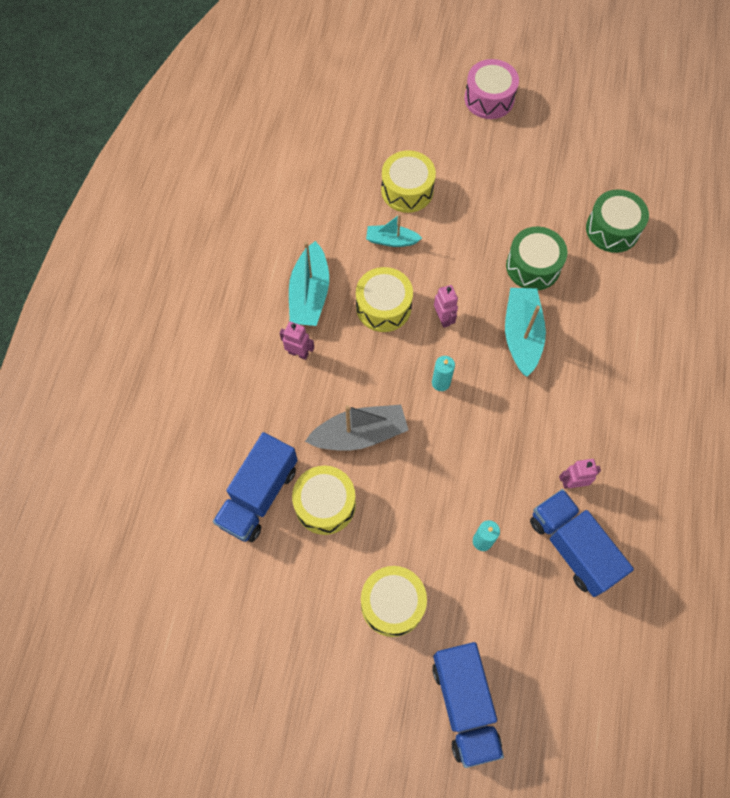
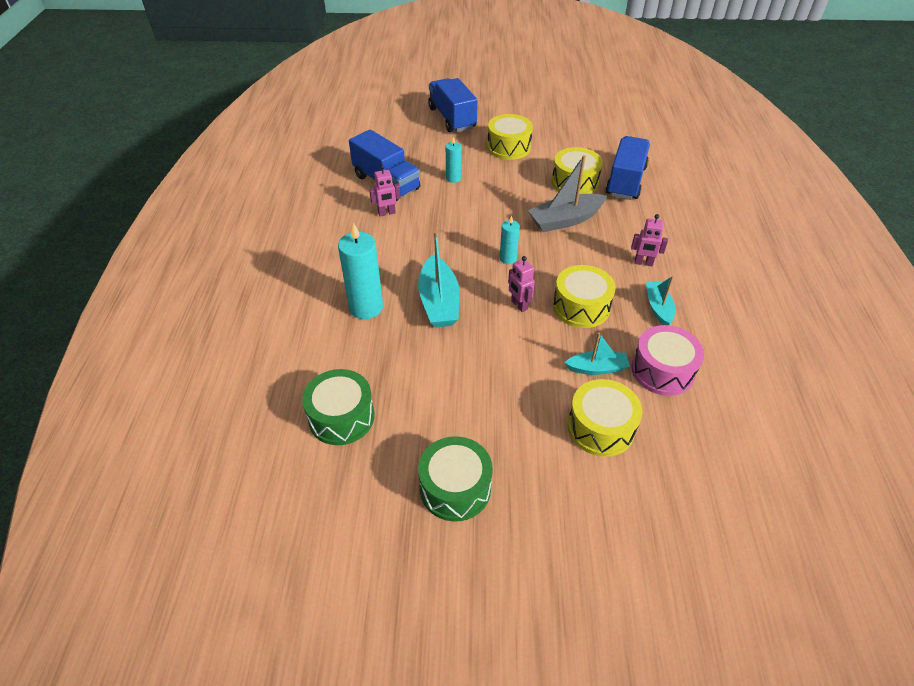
camera: 170 degrees right, 20 degrees down
turquoise boat [289,241,329,326] -> turquoise boat [646,276,675,325], size x0.60
pink drum [465,59,519,119] -> pink drum moved to [631,325,704,396]
green drum [506,227,567,290] -> green drum moved to [418,436,493,522]
none -> turquoise candle [338,222,383,319]

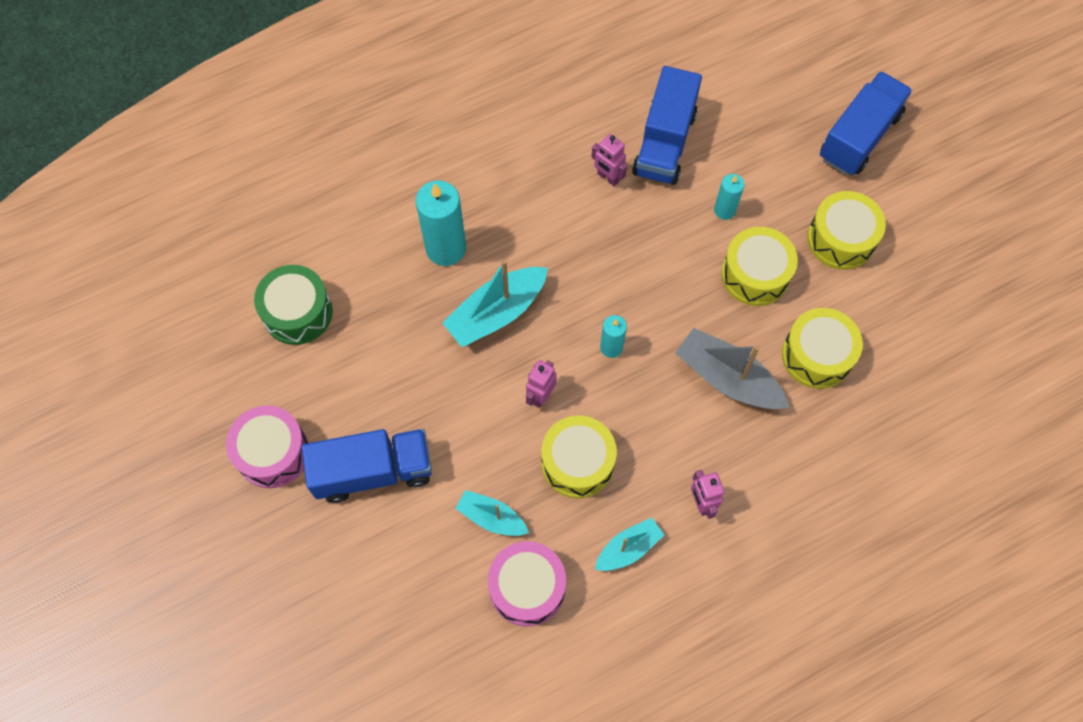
camera: 60 degrees right, 20 degrees up
green drum [418,436,493,522] -> pink drum [226,406,308,488]
turquoise boat [565,332,630,375] -> turquoise boat turned 150 degrees clockwise [455,490,529,536]
yellow drum [568,379,642,457] -> yellow drum moved to [721,227,798,306]
blue truck [606,136,650,200] -> blue truck moved to [302,429,432,503]

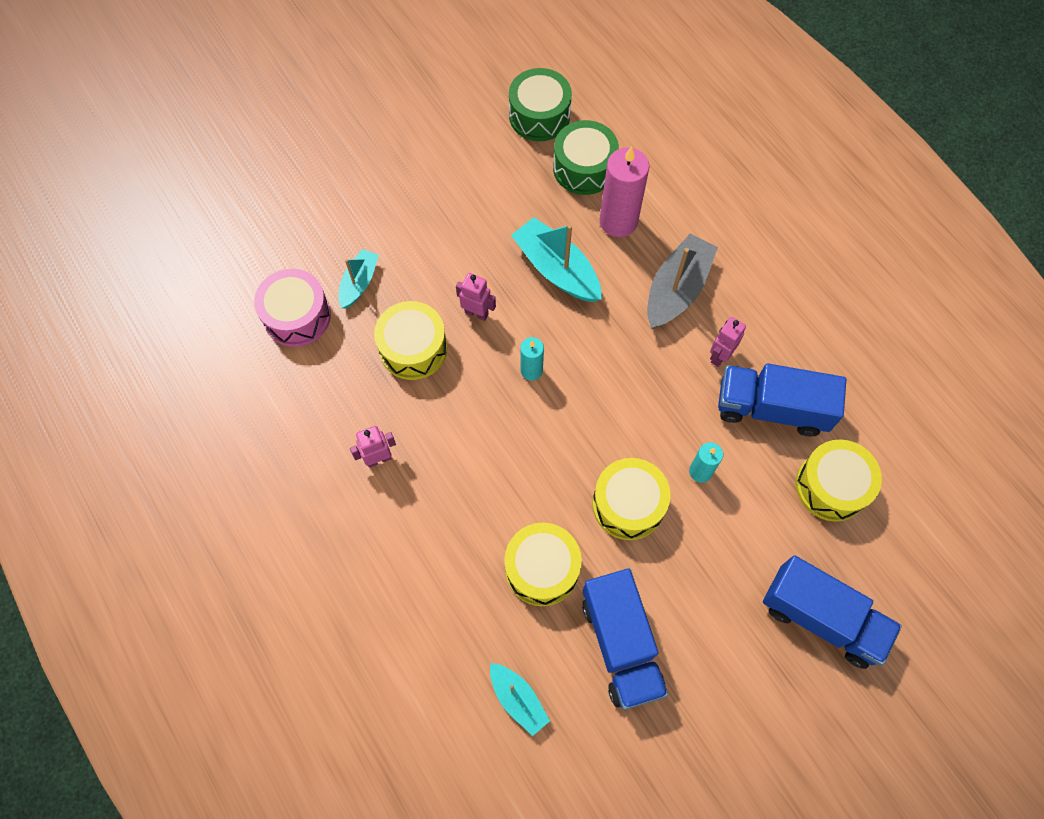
camera: 85 degrees right, 0 degrees up
pink drum [226,406,308,488] -> none
blue truck [302,429,432,503] -> blue truck moved to [582,569,668,710]
turquoise candle [416,180,466,266] -> pink candle [599,146,650,237]
turquoise boat [595,518,664,571] -> turquoise boat moved to [490,663,550,736]
grey boat [675,328,789,409] -> grey boat moved to [647,234,718,329]
yellow drum [807,191,886,270] -> yellow drum moved to [796,439,882,522]
none -> green drum [553,120,619,195]

